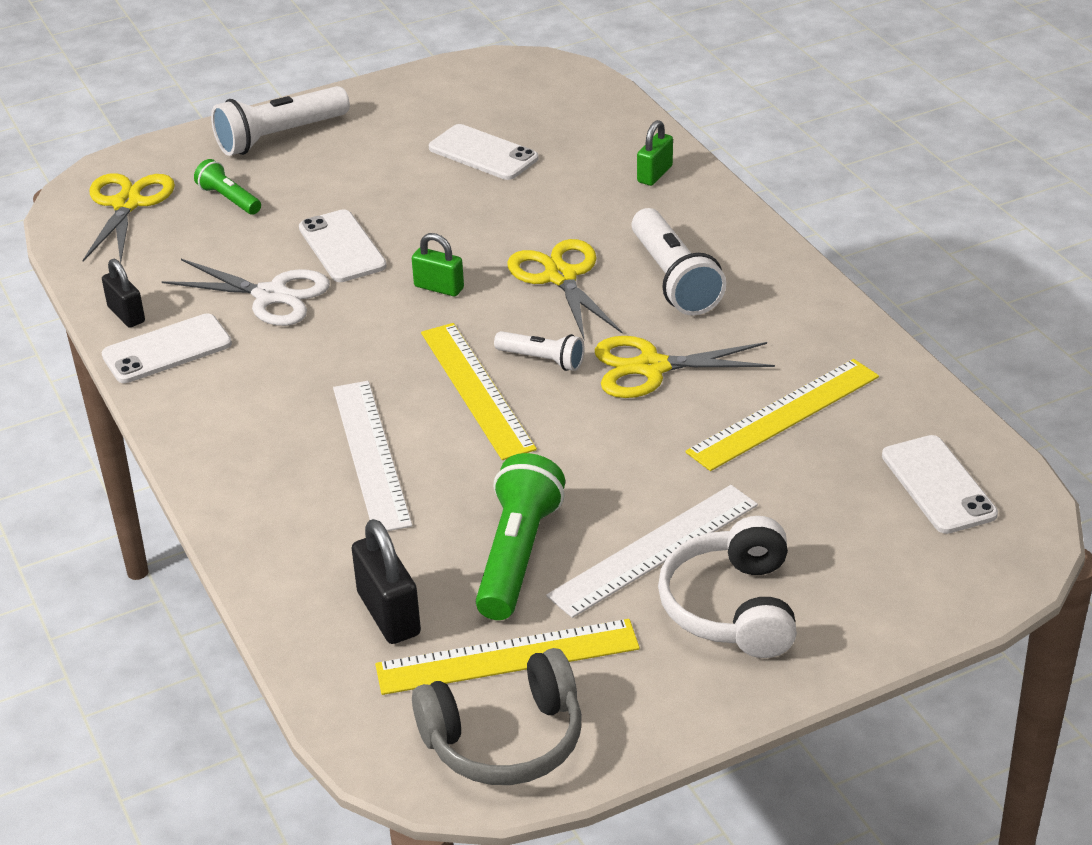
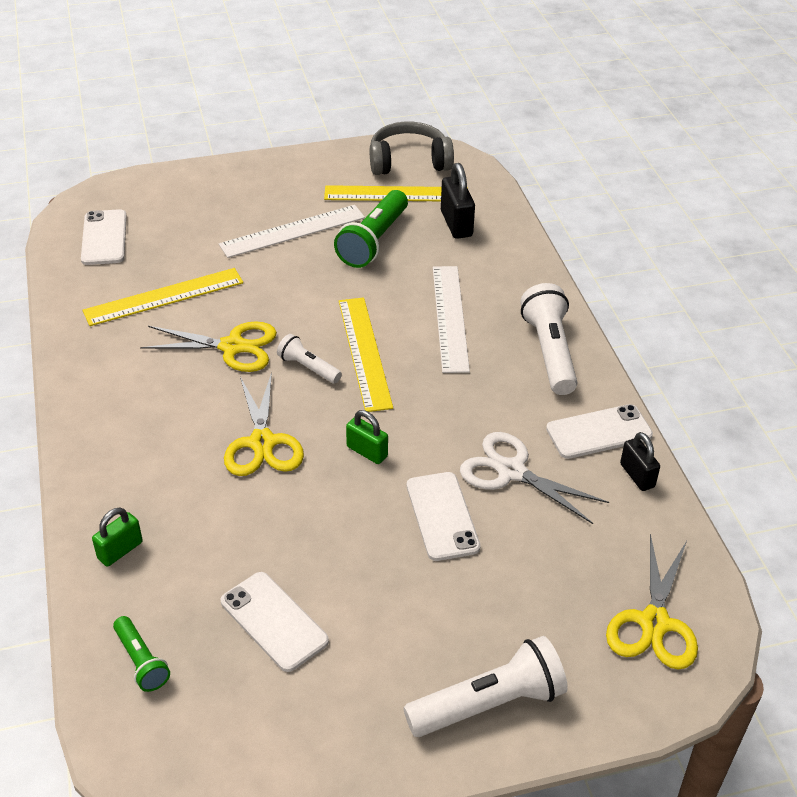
camera: 170 degrees left, 5 degrees up
green flashlight [194,159,261,215] -> green flashlight moved to [113,616,170,692]
white flashlight [631,208,726,315] -> white flashlight moved to [521,283,577,395]
white headphones [658,516,797,658] -> none

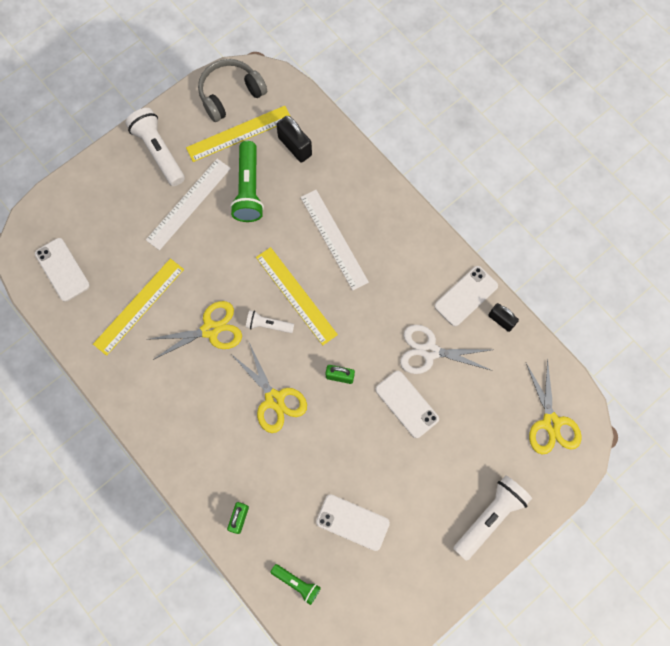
camera: 25 degrees left, 30 degrees up
white flashlight [521,283,577,395] -> white flashlight moved to [125,108,185,186]

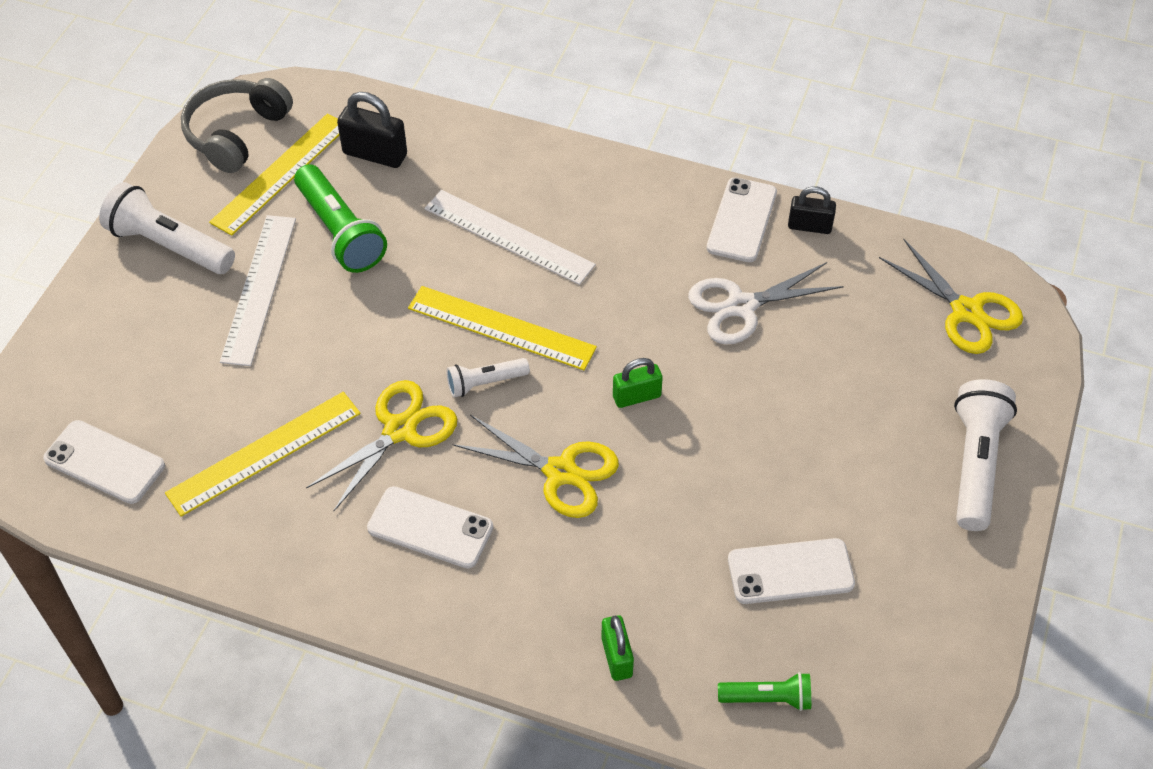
camera: 30 degrees left, 20 degrees down
yellow ruler [93,259,184,356] -> yellow ruler turned 45 degrees clockwise [165,392,361,517]
white phone [375,371,439,438] -> white phone moved to [367,486,493,568]

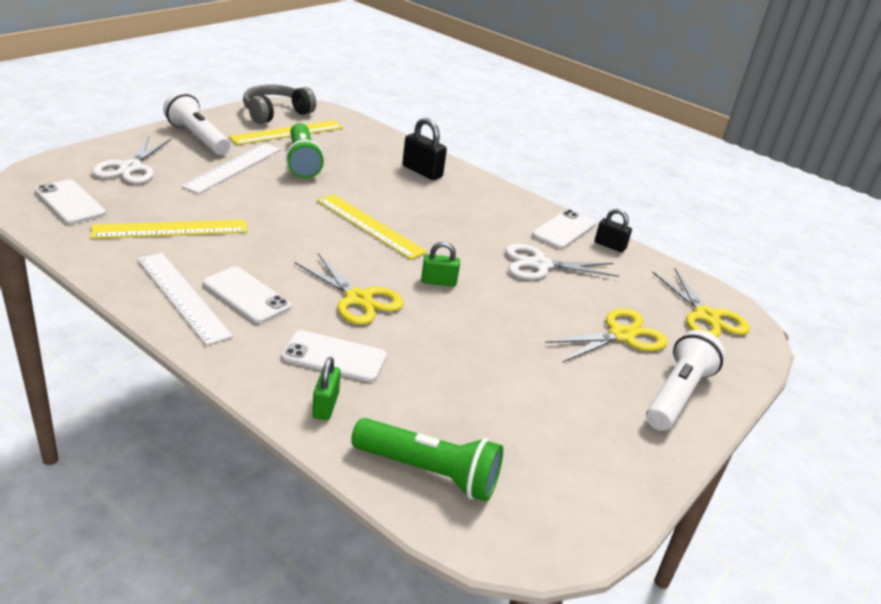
camera: 15 degrees right, 20 degrees down
yellow scissors [306,380,457,511] -> yellow scissors moved to [545,308,668,362]
black padlock [337,92,407,168] -> black padlock moved to [402,118,447,180]
white ruler [425,190,596,285] -> white ruler moved to [137,253,233,345]
white flashlight [446,358,530,397] -> none
green flashlight [718,672,811,711] -> green flashlight [351,418,503,502], size x1.79
white phone [728,538,855,604] -> white phone moved to [281,330,387,382]
none -> white scissors [92,136,171,184]

